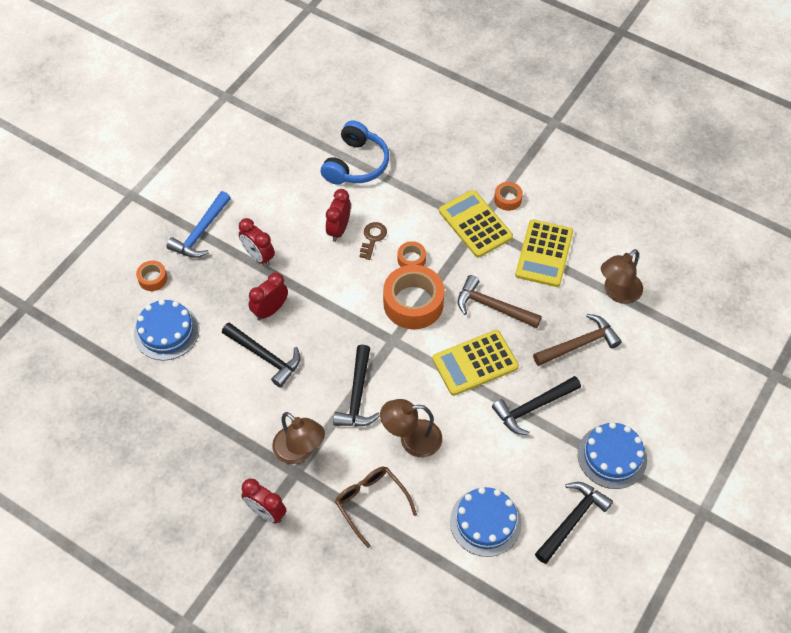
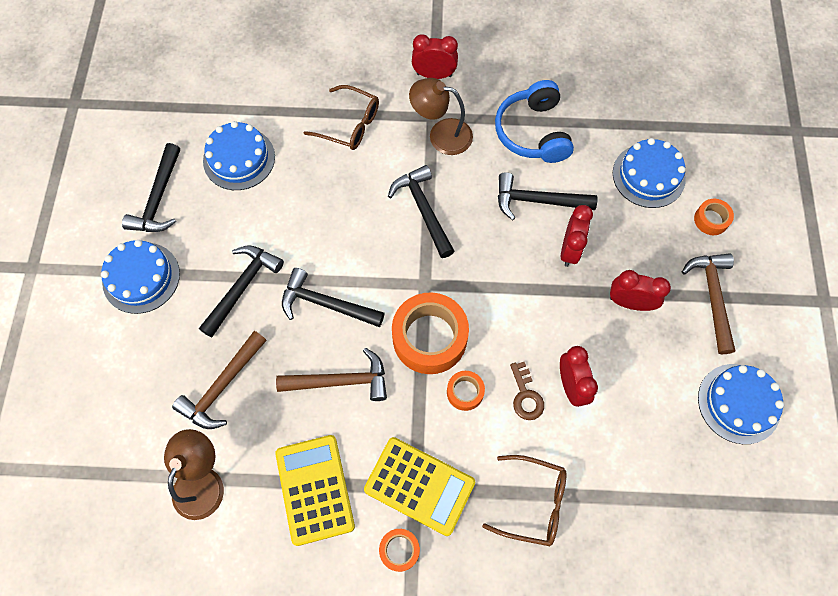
camera: 150 degrees right, 10 degrees up
blue hammer [166,191,231,258] -> brown hammer [682,253,735,354]
blue headphones [321,120,389,185] -> blue headphones moved to [495,80,574,163]
brown lamp [380,399,442,457] -> none
yellow calculator [432,330,519,396] -> black hammer [282,268,385,327]
none -> brown glasses [482,455,566,546]
none -> blue cake [698,364,784,444]

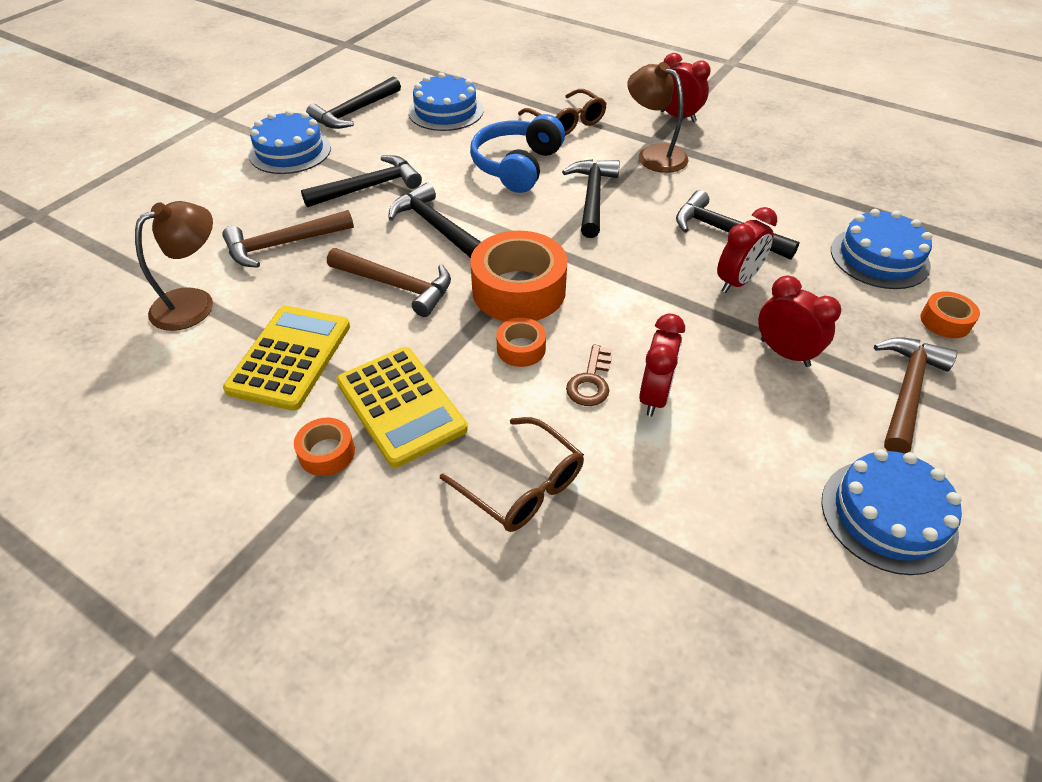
camera: 30 degrees right, 20 degrees down
blue headphones [495,80,574,163] -> blue headphones moved to [470,114,565,193]

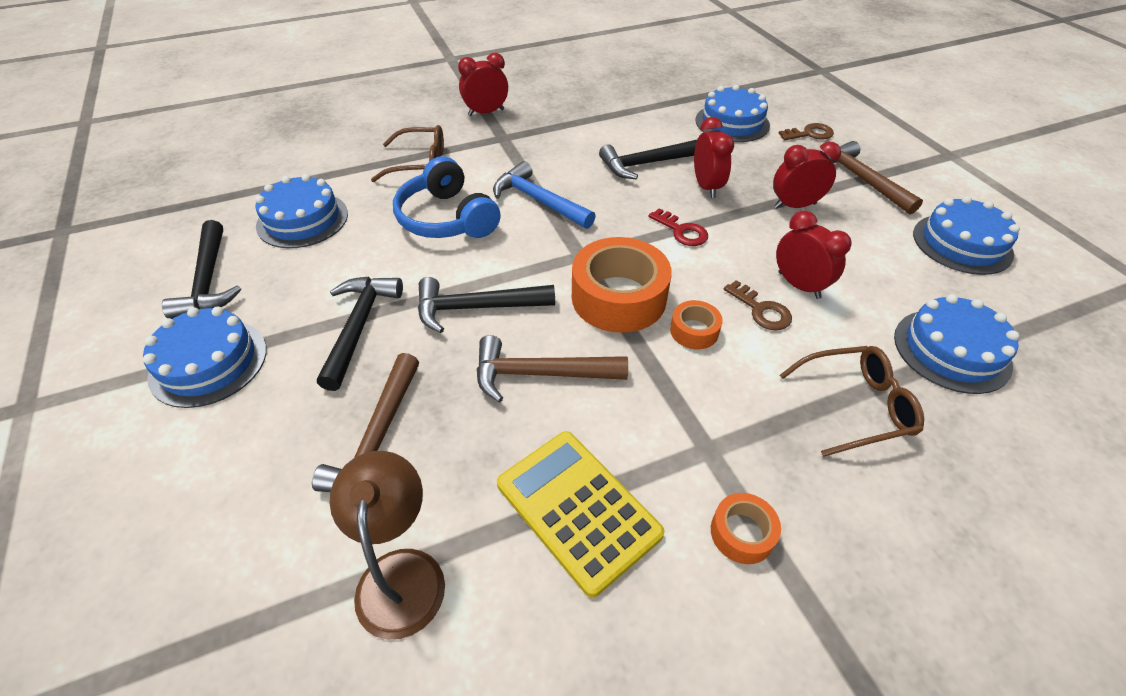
camera: 55 degrees left, 0 degrees up
brown hammer [327,248,451,317] -> brown hammer turned 150 degrees counterclockwise [477,335,628,402]
yellow calculator [336,347,468,468] -> none
black hammer [562,159,620,238] -> blue hammer [493,161,596,229]
brown lamp [627,62,688,173] -> none
orange tape [920,291,980,338] -> brown key [778,123,834,140]
none -> red key [648,208,708,246]
none -> blue cake [894,294,1019,394]

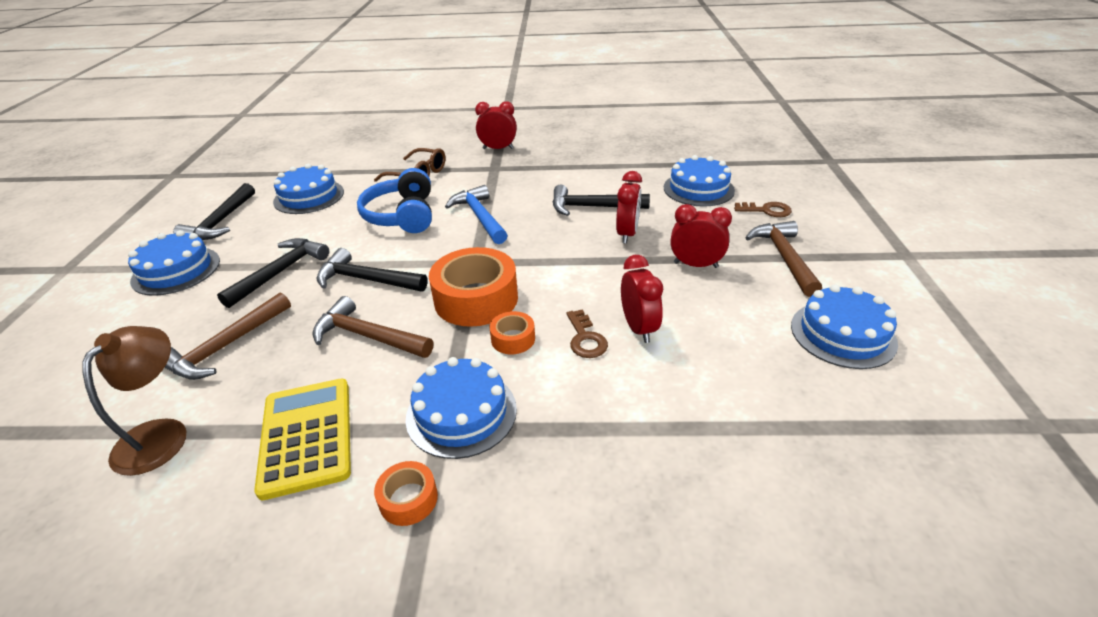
camera: 25 degrees right, 10 degrees down
red key [648,208,708,246] -> none
brown glasses [779,346,924,457] -> none
blue cake [894,294,1019,394] -> blue cake moved to [406,357,517,459]

